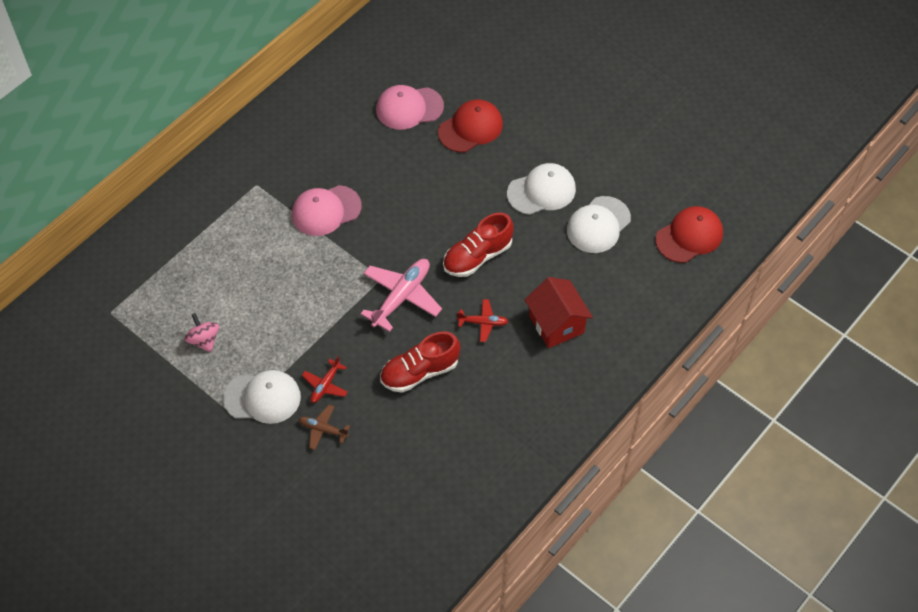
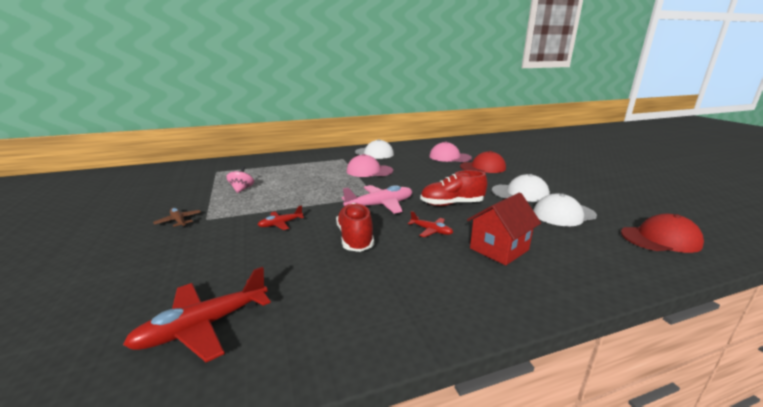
camera: 30 degrees right, 35 degrees down
white cap [223,370,301,424] -> white cap moved to [355,139,394,159]
brown plane [299,405,350,450] -> brown plane moved to [153,208,201,227]
red shoe [380,331,460,393] -> red shoe turned 75 degrees clockwise [336,203,374,252]
red house [524,277,593,348] -> red house turned 45 degrees clockwise [467,192,541,265]
none -> red plane [123,267,271,362]

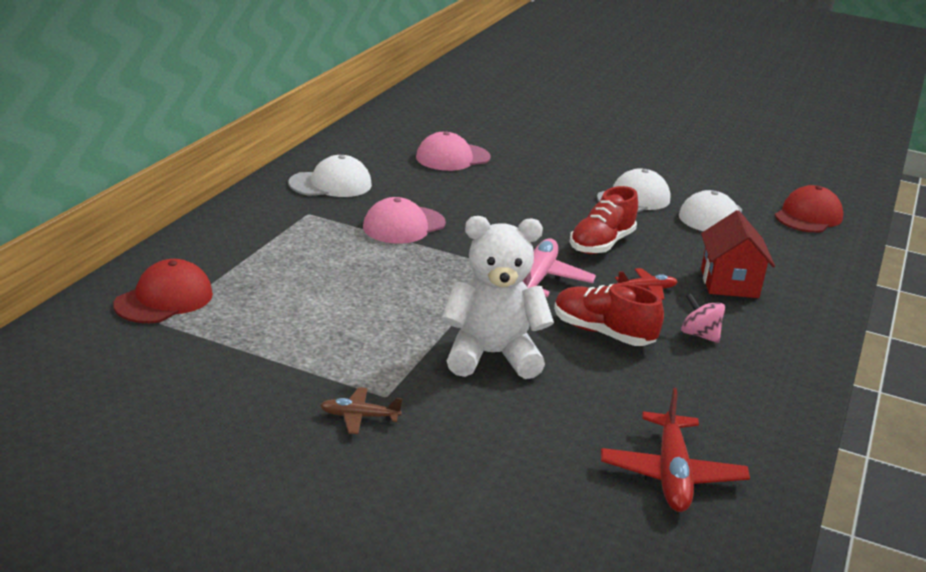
camera: 50 degrees left, 5 degrees up
pink spinning top [226,166,254,193] -> pink spinning top moved to [681,293,725,343]
red plane [258,205,304,230] -> white teddy bear [441,216,554,379]
red cap [460,151,506,173] -> red cap moved to [113,259,213,323]

